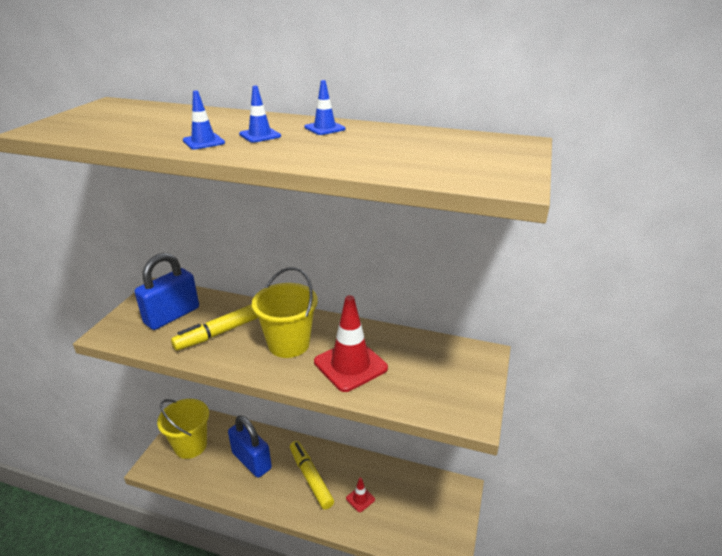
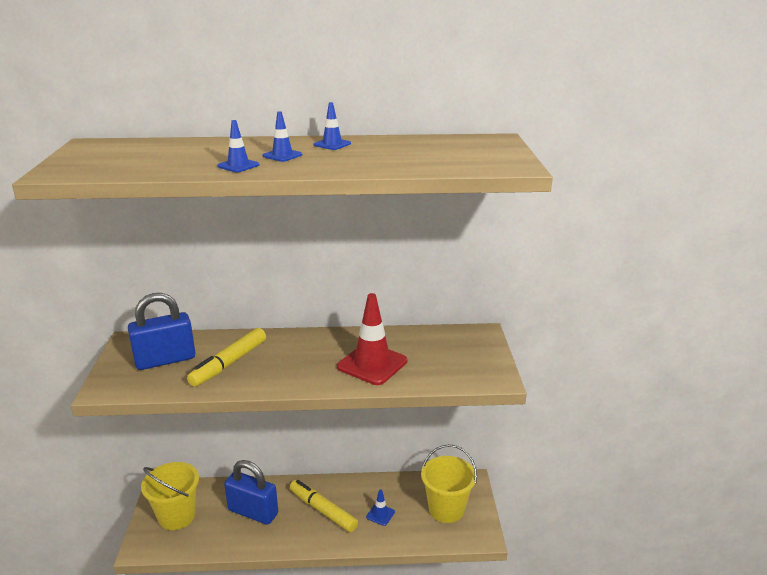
camera: 20 degrees left, 5 degrees down
blue padlock [135,253,199,330] -> blue padlock turned 45 degrees clockwise [128,293,195,370]
yellow bucket [252,267,318,358] -> yellow bucket moved to [421,444,477,523]
red traffic cone [346,478,375,512] -> blue traffic cone [366,489,395,526]

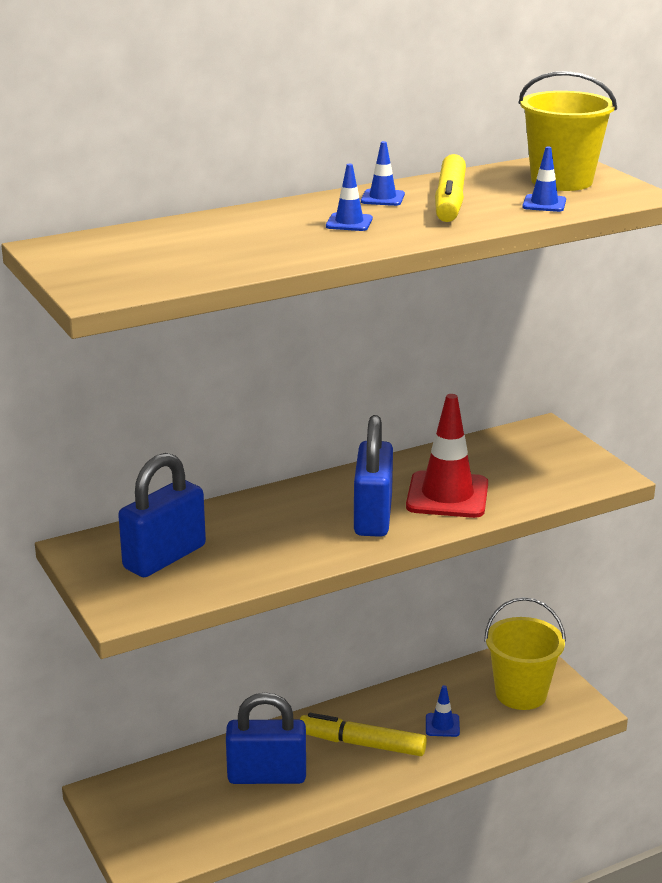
camera: 25 degrees left, 0 degrees up
yellow bucket [141,462,199,530] -> yellow bucket moved to [519,71,617,191]
yellow marker [187,328,266,387] -> yellow marker moved to [435,154,466,222]
blue traffic cone [217,120,259,172] -> blue traffic cone moved to [522,146,566,212]
none -> blue padlock [354,415,393,537]

